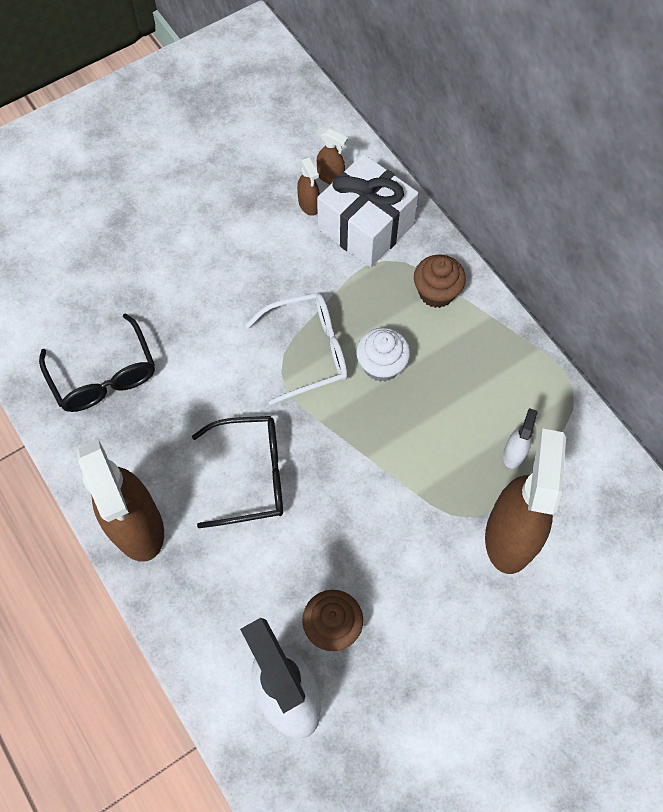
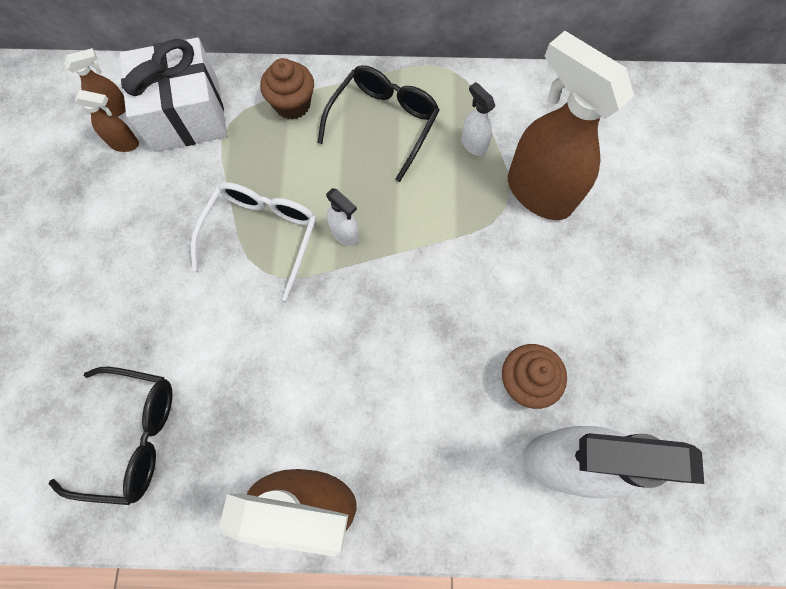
camera: 55 degrees left, 5 degrees up
black glasses [192,416,283,528] -> black glasses moved to [317,65,440,182]
white cupcake [356,328,410,382] -> none
none -> white spray bottle [326,188,359,246]

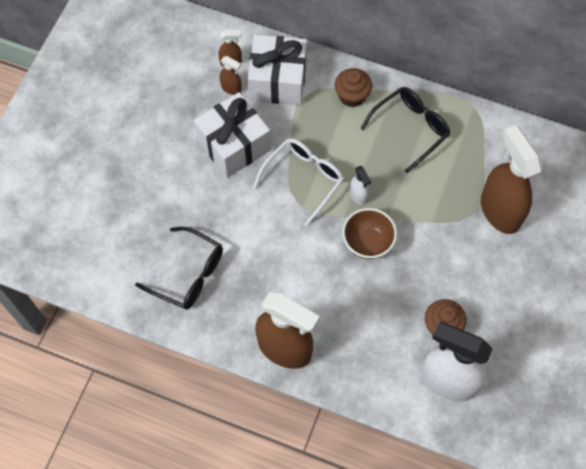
camera: 20 degrees right, 5 degrees down
white spray bottle [461,82,495,156] -> none
none -> white gift [194,92,271,178]
none -> brown bowl [342,208,397,259]

